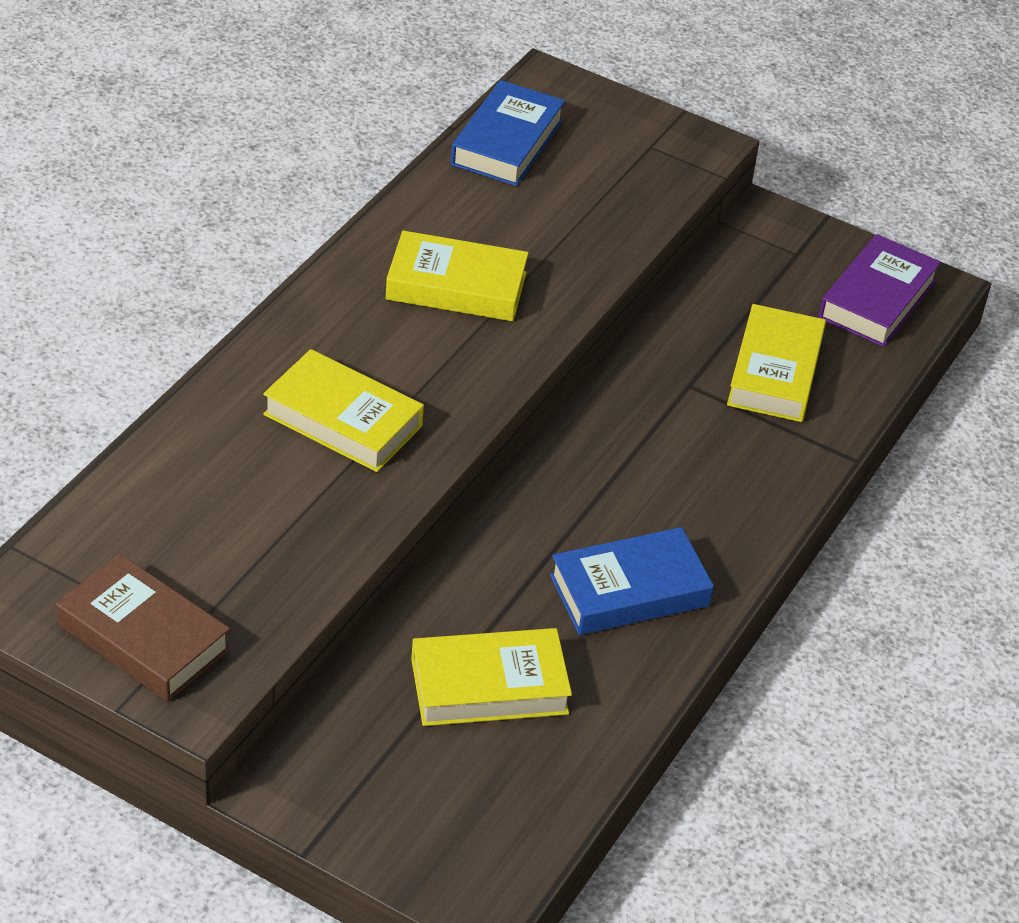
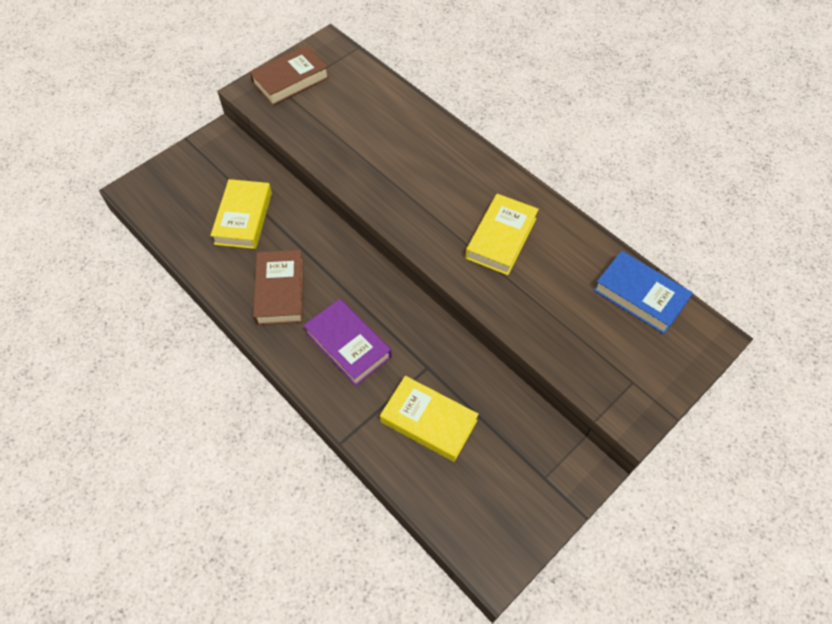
camera: 110 degrees right, 15 degrees up
yellow book [263,349,424,472] -> none
blue book [550,527,714,635] -> brown book [253,250,304,325]
purple book [819,234,941,347] -> purple book moved to [304,299,392,386]

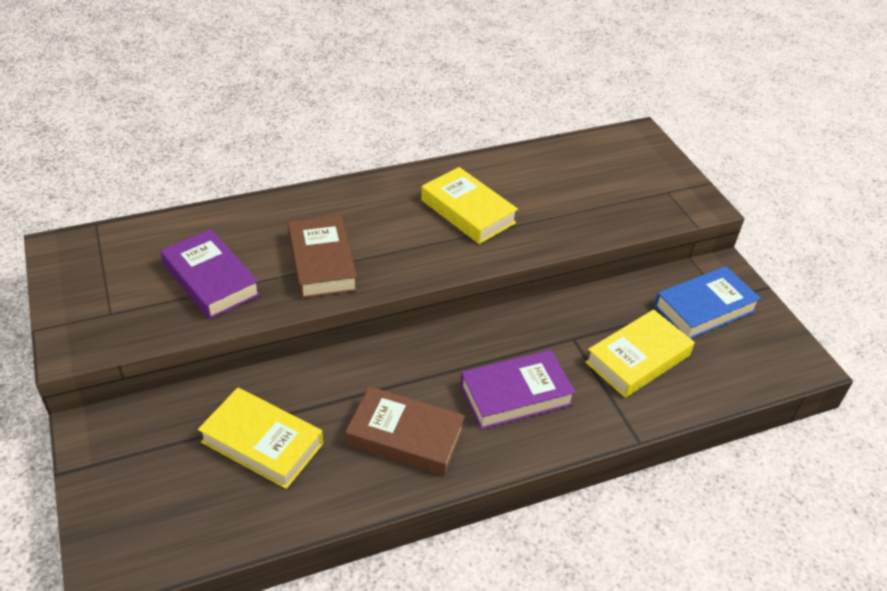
camera: 70 degrees left, 15 degrees down
brown book [250,45,329,106] -> brown book moved to [288,216,357,299]
blue book [593,251,693,334] -> blue book moved to [654,266,761,339]
none -> purple book [160,229,260,320]

